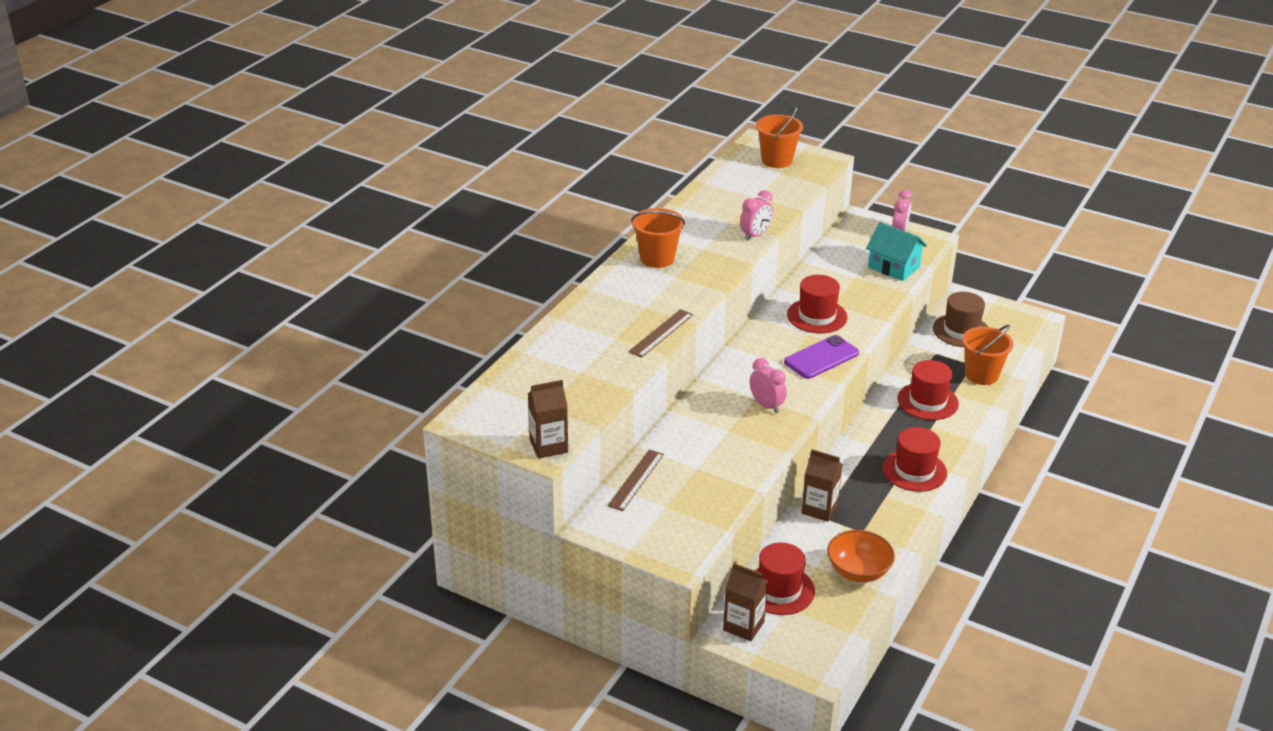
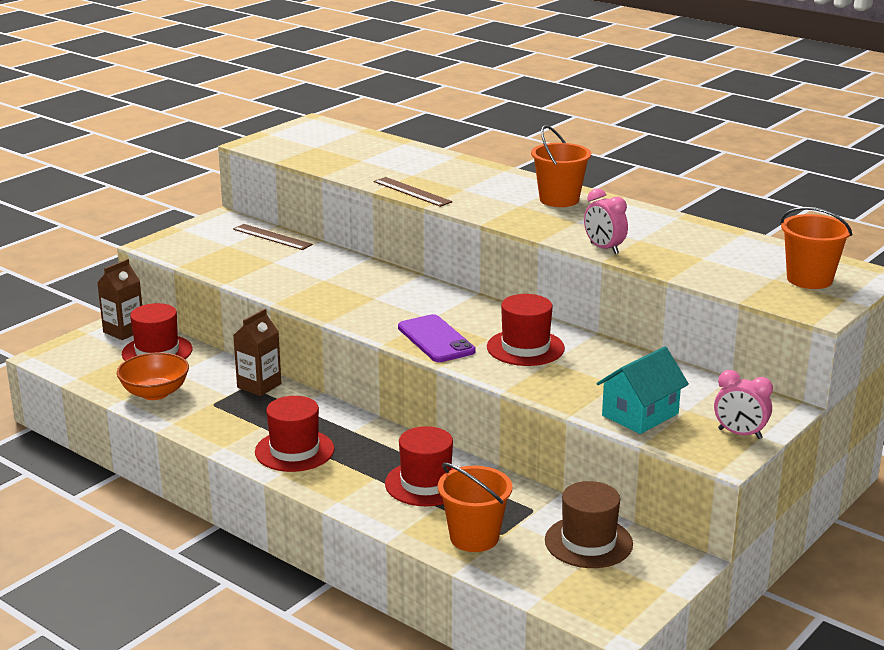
camera: 100 degrees right, 10 degrees down
brown carton [528,380,568,459] -> none
pink clock [750,358,787,413] -> none

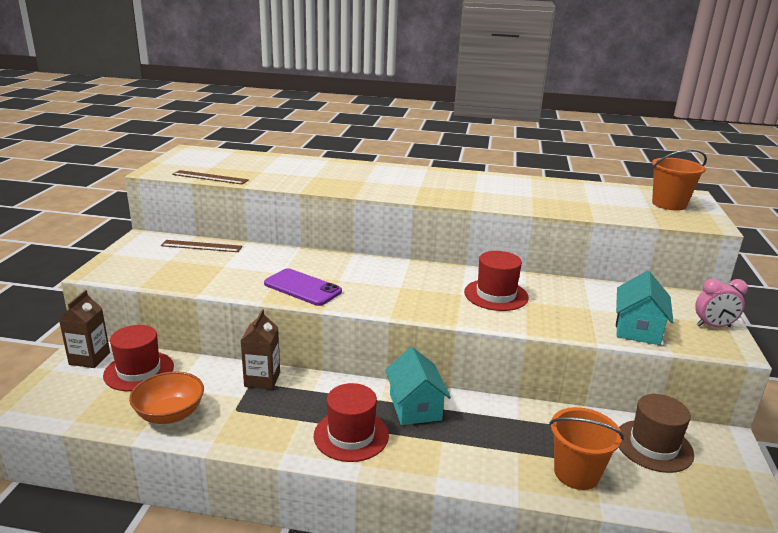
camera: 30 degrees left, 0 degrees up
brown ruler [373,177,452,207] -> brown ruler moved to [172,170,249,184]
red hat [385,426,453,506] -> none
purple phone [398,314,476,362] -> purple phone moved to [264,268,342,306]
orange bucket [531,125,591,207] -> none
pink clock [584,188,628,254] -> none
none -> turquoise house [385,347,451,425]

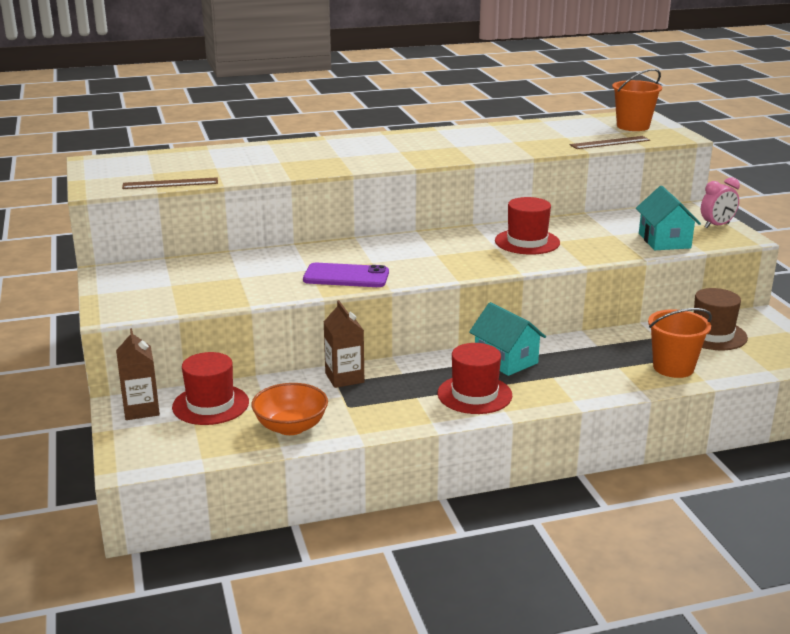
camera: 25 degrees left, 0 degrees up
brown ruler [161,240,243,252] -> brown ruler moved to [570,136,650,149]

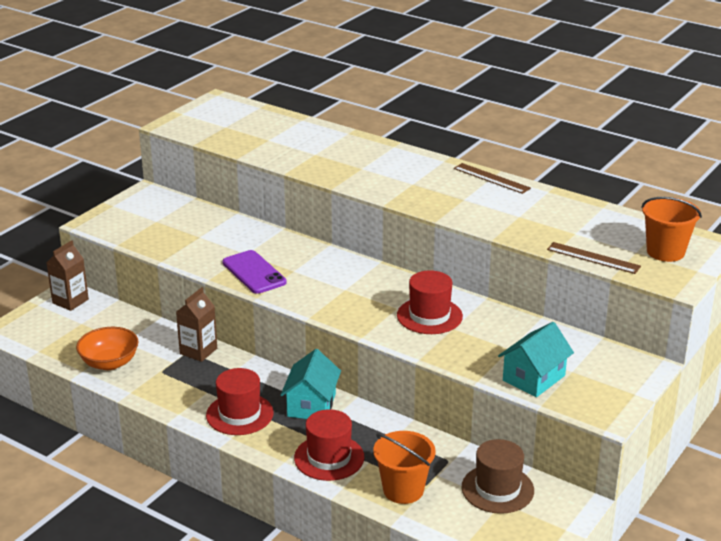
camera: 50 degrees right, 5 degrees up
brown ruler [122,177,218,189] -> brown ruler moved to [454,163,531,194]
red hat [172,352,249,425] -> red hat moved to [294,409,364,481]
pink clock [701,177,740,228] -> none

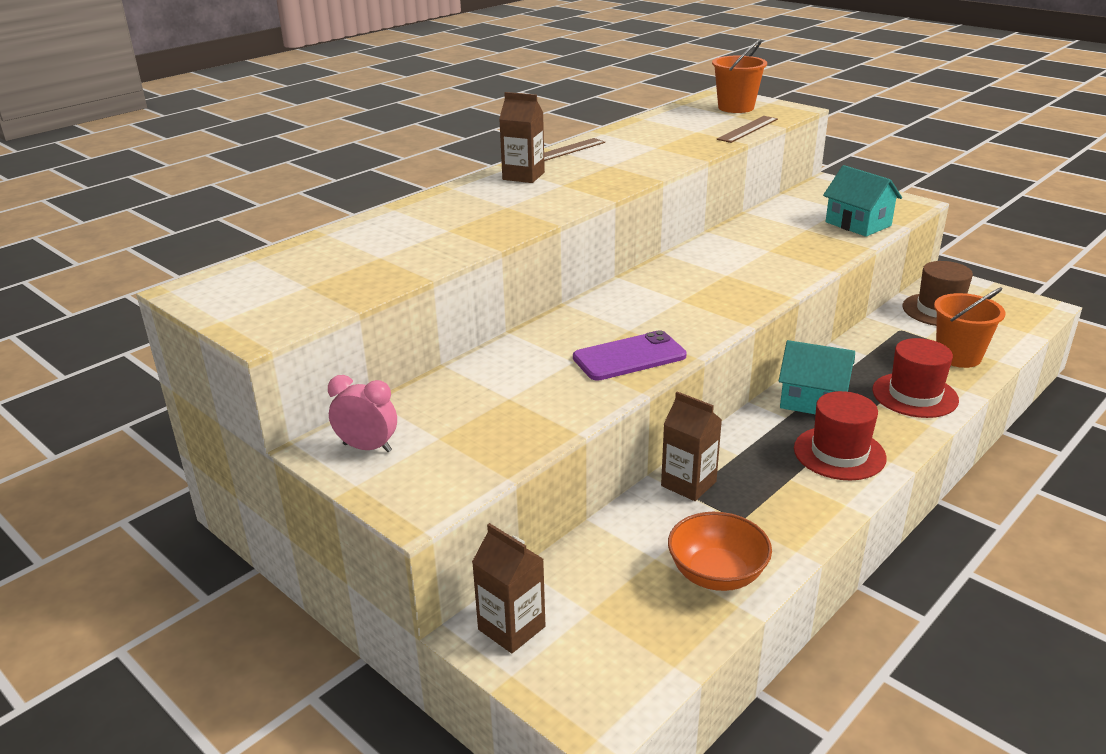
camera: 80 degrees left, 0 degrees up
red hat [397,270,463,334] -> none
none -> pink clock [328,375,397,452]
none -> brown carton [499,92,545,183]

